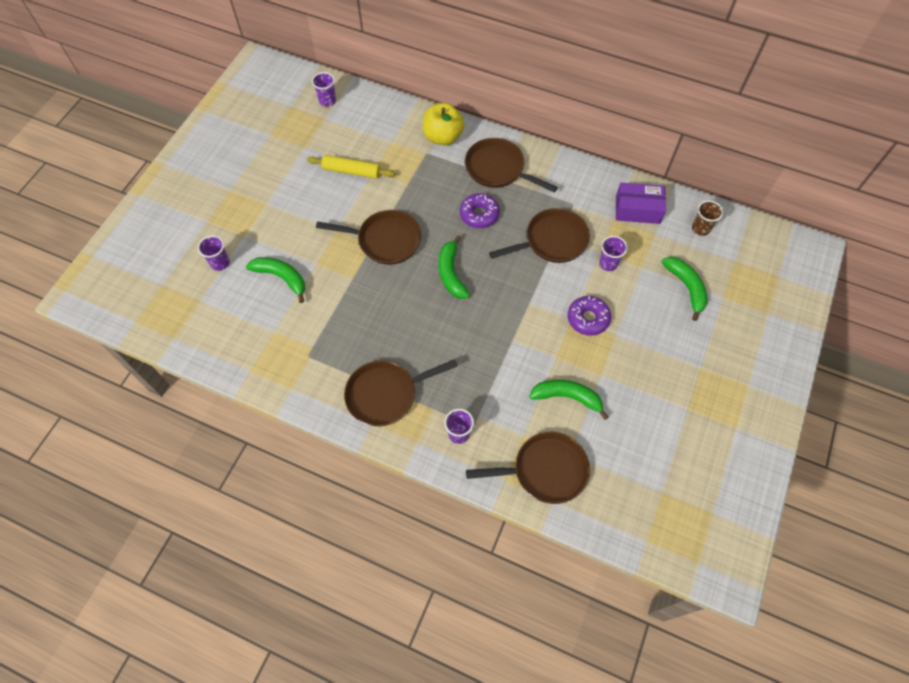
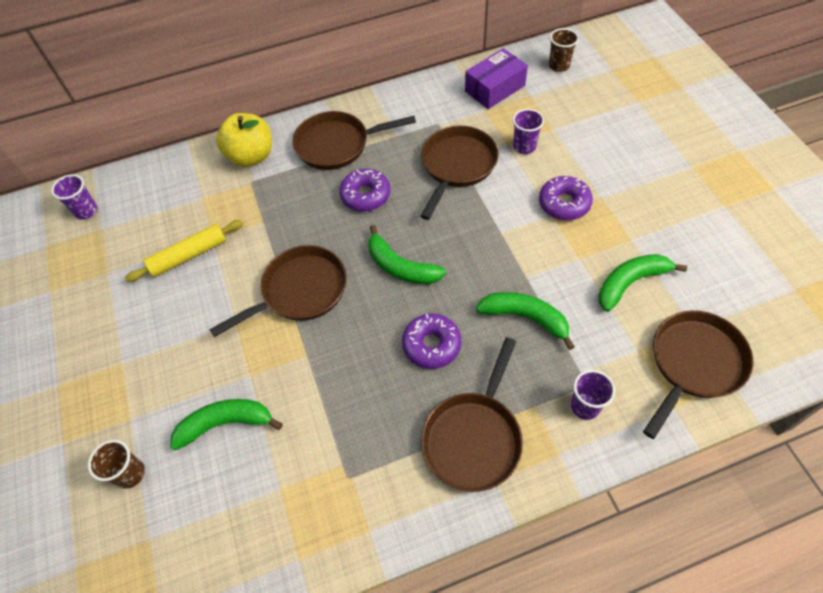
camera: 40 degrees left, 5 degrees down
purple cup [198,235,230,271] -> brown cup [88,440,145,489]
green banana [661,257,708,321] -> green banana moved to [476,292,575,350]
none -> purple donut [402,313,462,369]

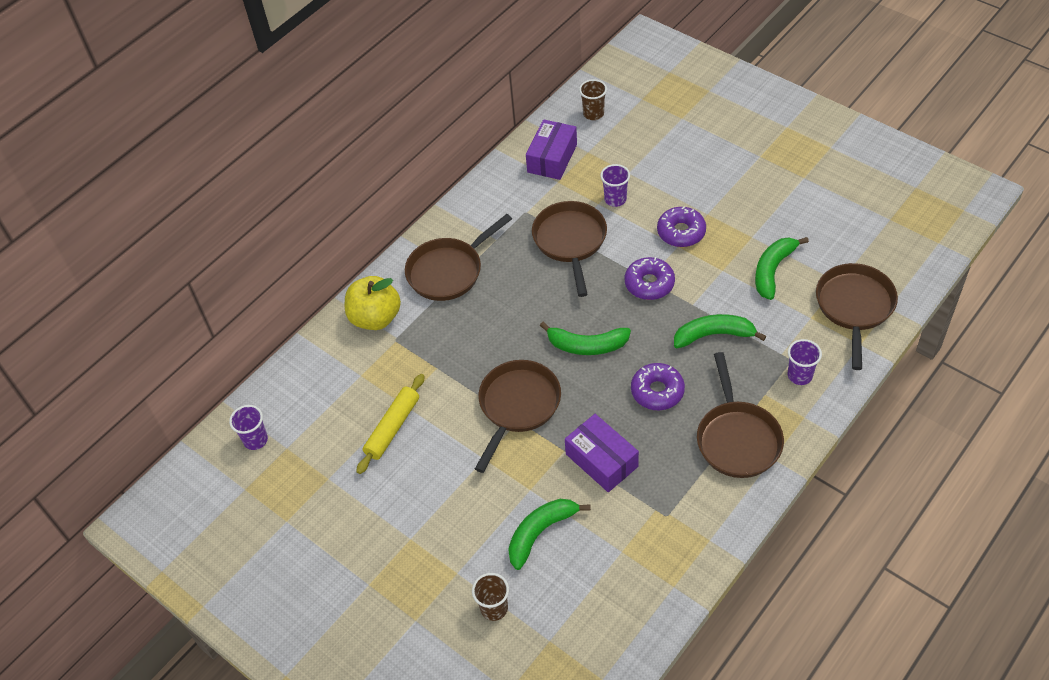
camera: 30 degrees left, 5 degrees down
purple donut [339,169,390,212] -> purple donut moved to [625,257,675,300]
none -> purple box [565,414,639,492]

